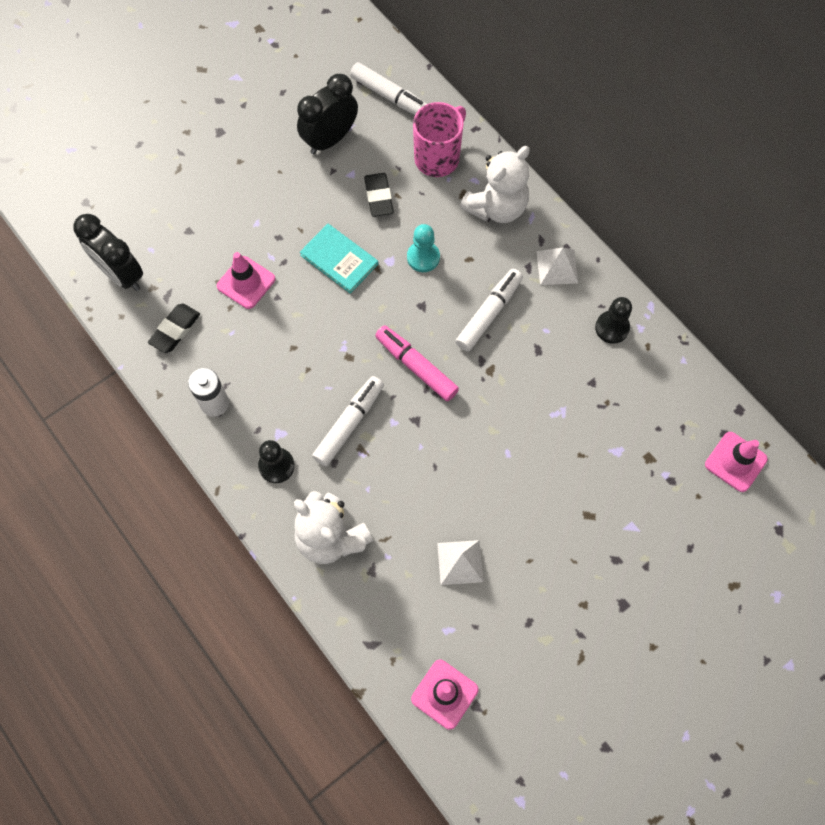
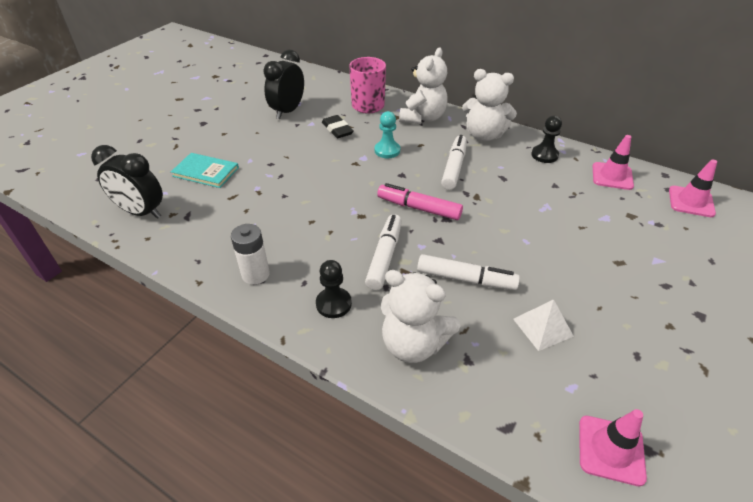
camera: 20 degrees left, 25 degrees down
black eraser [148,303,200,353] -> none
pink traffic cone [217,252,275,309] -> pink traffic cone moved to [593,135,634,190]
turquoise book [300,224,378,294] -> turquoise book moved to [171,153,239,188]
white marker [350,62,427,115] -> white marker moved to [417,254,520,290]
white pyramid [537,248,578,285] -> white teddy bear [462,69,517,141]

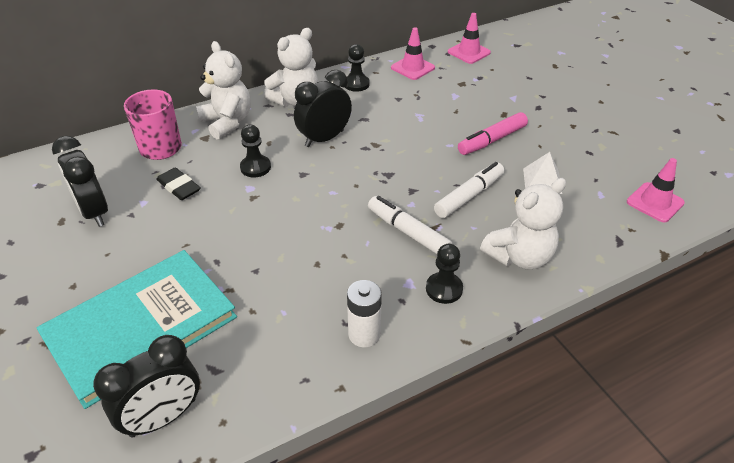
camera: 60 degrees left, 0 degrees up
turquoise book [171,153,239,188] -> turquoise book [37,250,237,409], size x2.05
black eraser [322,115,354,138] -> black eraser turned 45 degrees clockwise [156,167,201,200]
turquoise pawn [375,111,400,158] -> black pawn [240,124,271,178]
pink marker [377,183,463,220] -> pink marker moved to [458,112,528,155]
white marker [441,135,467,190] -> black clock [294,70,352,147]

